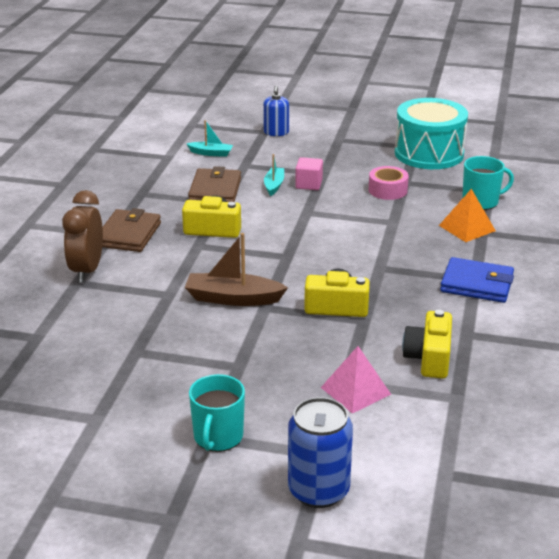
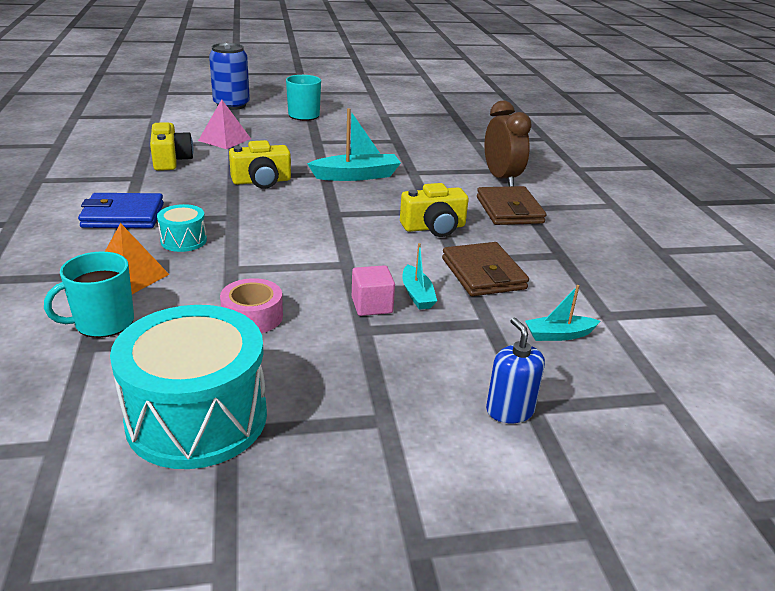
camera: 155 degrees right, 0 degrees up
brown boat [185,233,288,306] -> turquoise boat [307,108,401,181]
none -> turquoise drum [157,204,207,252]

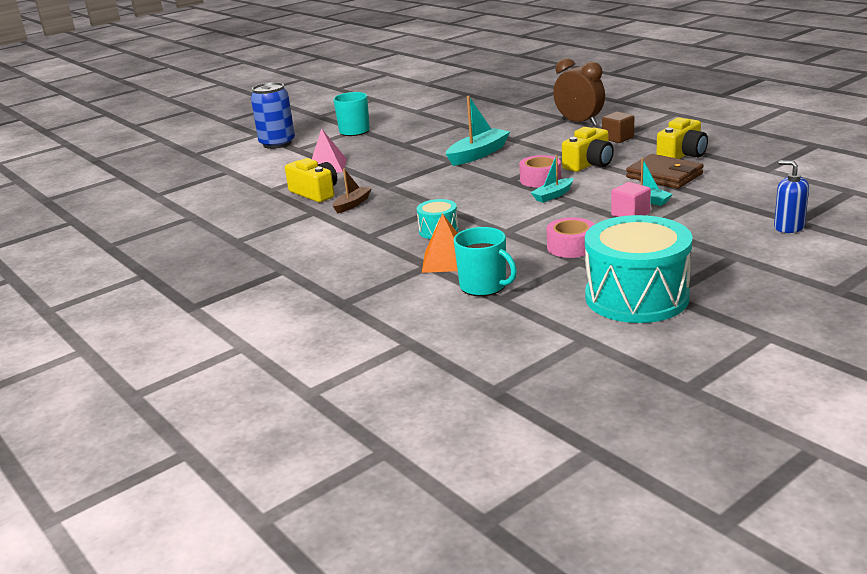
camera: 25 degrees left, 5 degrees down
turquoise mug [44,252,134,338] -> turquoise mug turned 75 degrees counterclockwise [454,227,517,296]
blue wallet [78,193,164,228] -> none
yellow camera [229,140,291,189] -> yellow camera moved to [656,117,708,159]
brown wallet [477,186,546,225] -> brown cube [602,112,634,143]
turquoise boat [525,285,600,341] -> turquoise boat moved to [530,155,573,203]
none -> brown boat [333,168,372,214]
none -> pink tape [519,155,561,188]

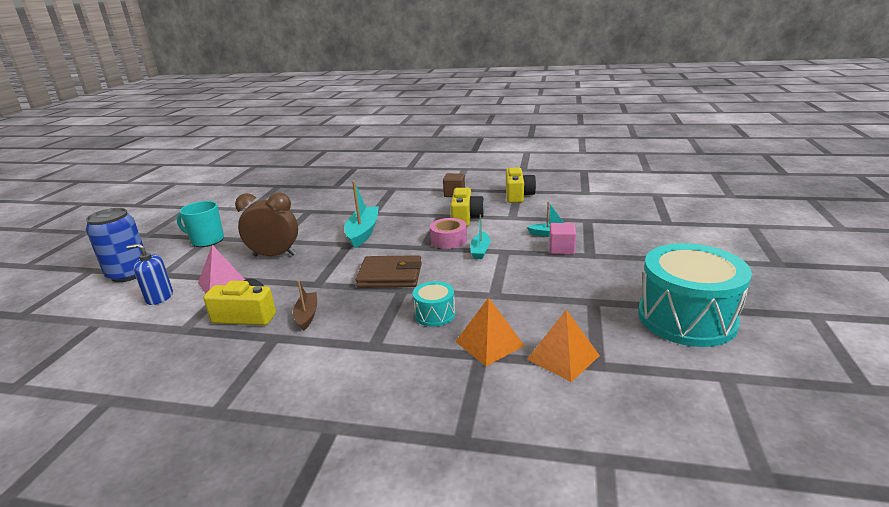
camera: 40 degrees left, 0 degrees up
turquoise mug [454,227,517,296] -> orange pyramid [527,310,600,382]
pink tape [547,217,595,258] -> none
brown clock [553,58,605,125] -> brown clock moved to [235,192,298,256]
brown wallet [626,154,704,189] -> brown wallet moved to [356,255,422,288]
blue soap dispenser [774,161,809,233] -> blue soap dispenser moved to [127,243,173,305]

